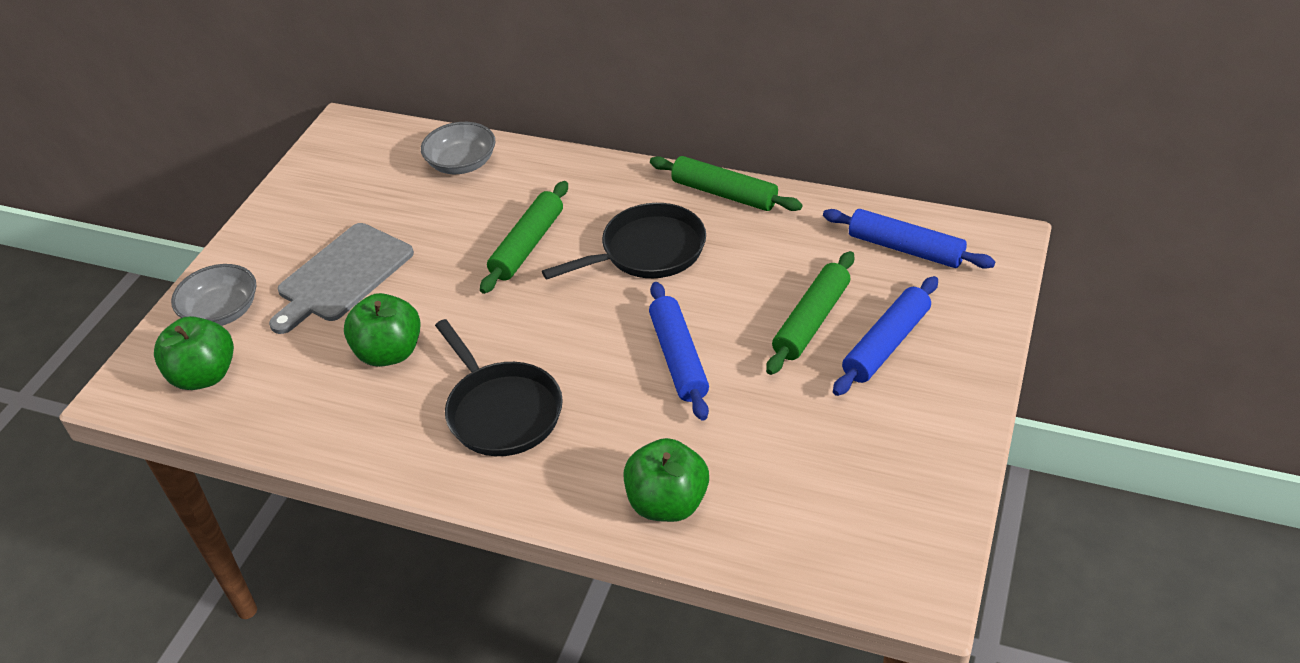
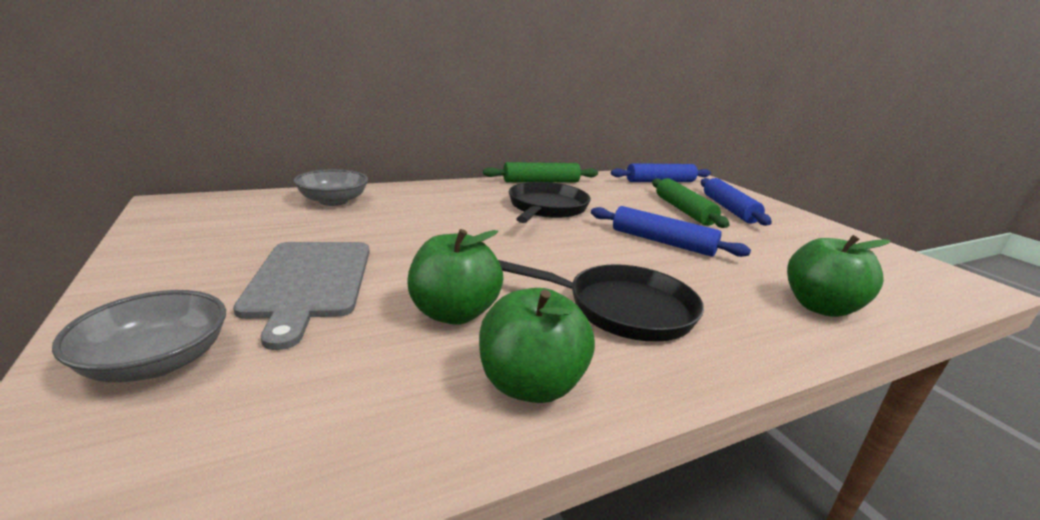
camera: 50 degrees left, 20 degrees down
green apple [154,316,234,390] -> green apple moved to [479,288,595,403]
green rolling pin [480,181,568,294] -> none

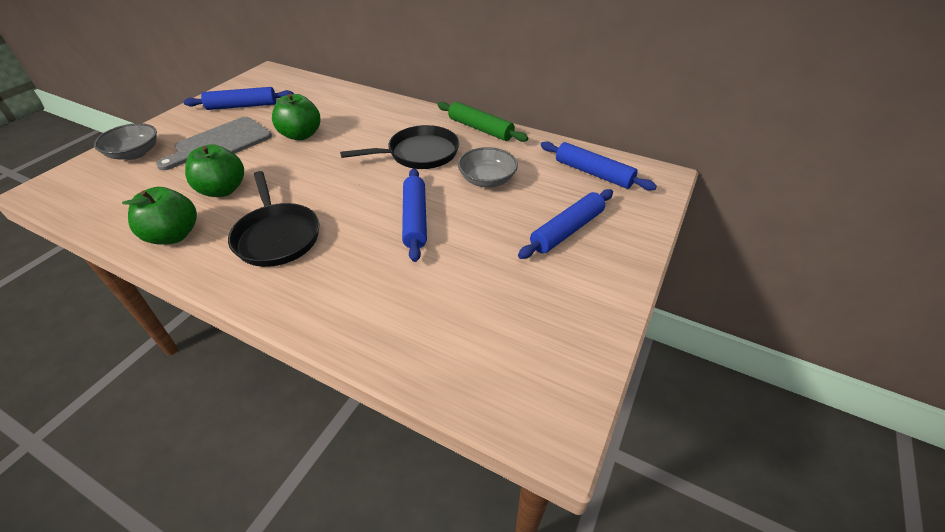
camera: 55 degrees right, 20 degrees up
grey bowl [293,169,368,206] -> grey bowl moved to [458,147,518,187]
green rolling pin [652,178,730,228] -> none
green apple [787,235,890,317] -> green apple moved to [272,94,320,140]
none -> blue rolling pin [183,87,294,110]

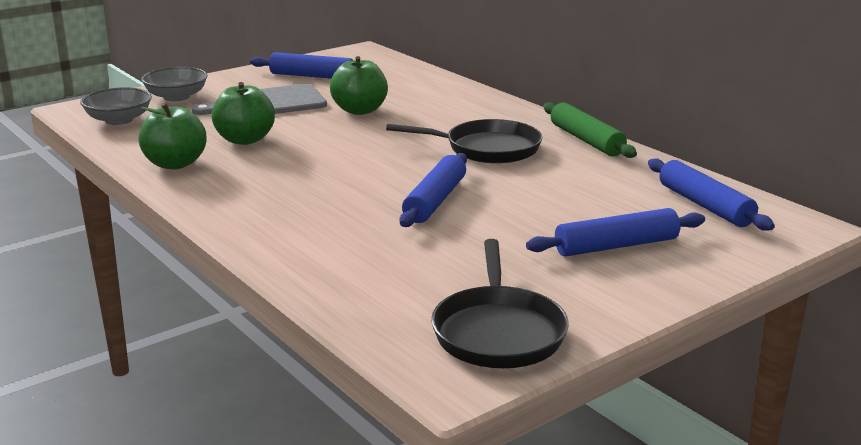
camera: 25 degrees right, 20 degrees down
black pan [228,171,319,267] -> black pan moved to [431,239,569,368]
grey bowl [458,147,518,187] -> grey bowl moved to [80,87,152,125]

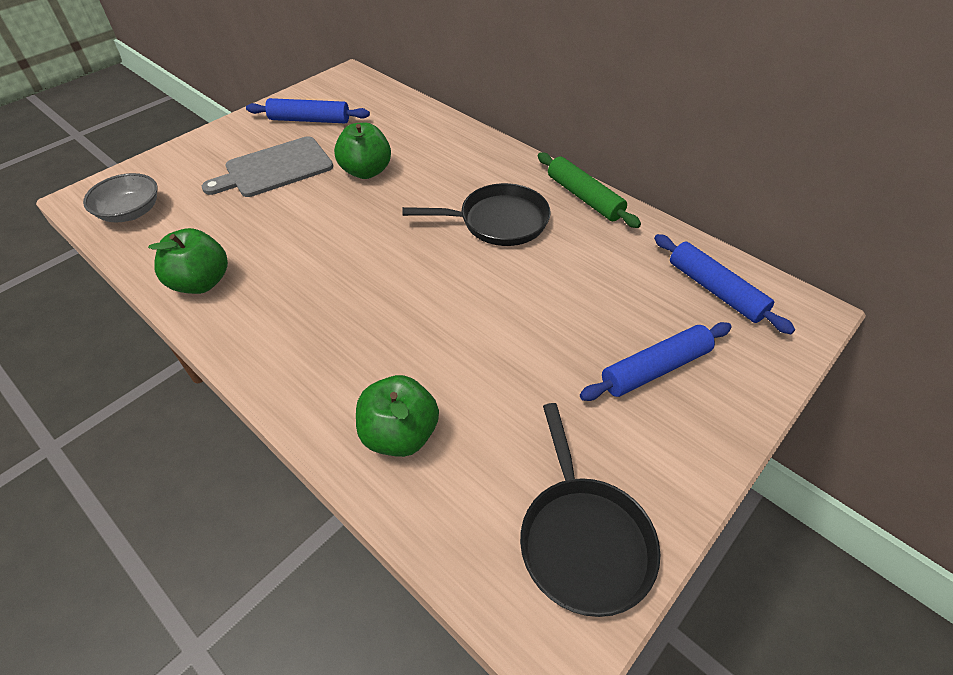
camera: 10 degrees left, 25 degrees up
grey bowl [141,67,208,102] -> none
green apple [212,82,275,145] -> green apple moved to [356,375,439,457]
blue rolling pin [399,153,467,227] -> none

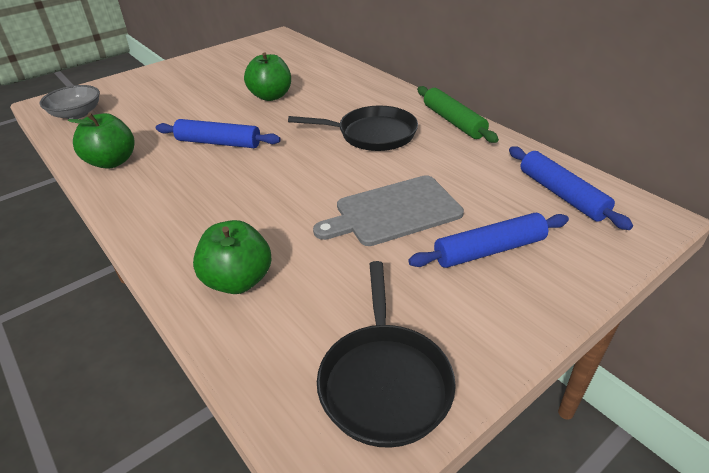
camera: 10 degrees right, 10 degrees down
grey cutting board [202,136,333,197] -> grey cutting board moved to [313,175,464,246]
blue rolling pin [246,98,370,124] -> blue rolling pin moved to [156,119,281,148]

